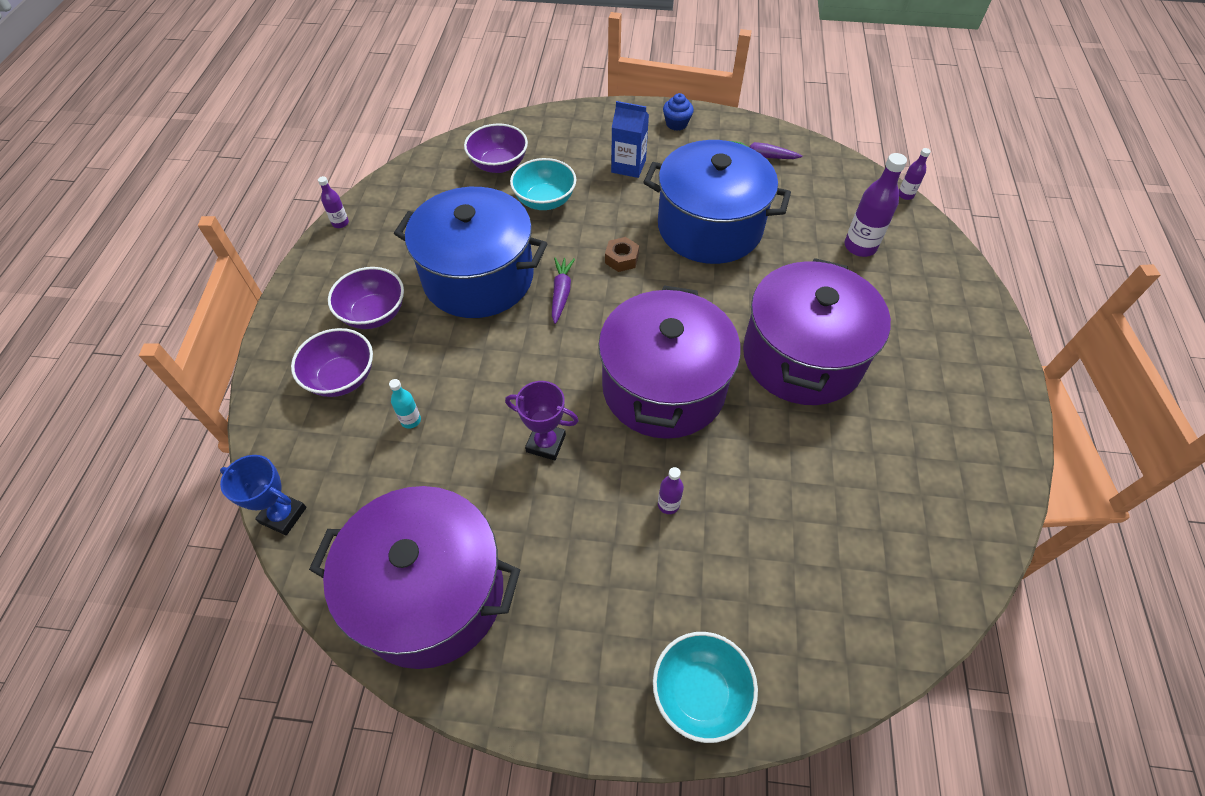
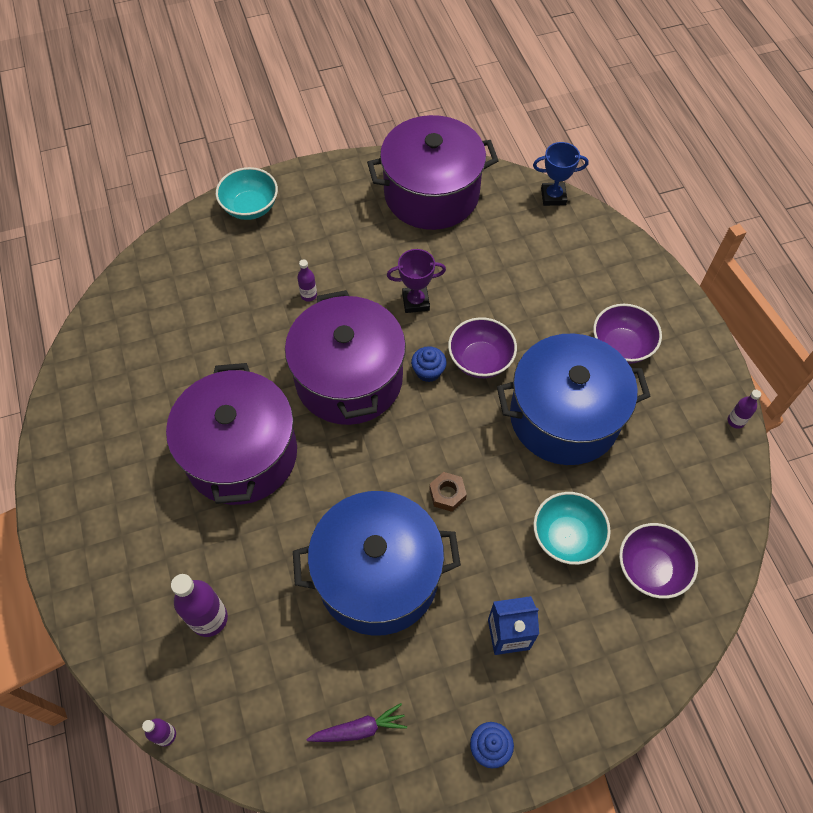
camera: 155 degrees right, 5 degrees up
purple bowl [291,328,373,397] -> purple bowl moved to [448,317,517,378]
turquoise bottle [389,379,421,429] -> none
purple carrot [552,257,575,324] -> none
none -> blue cupcake [411,346,447,382]

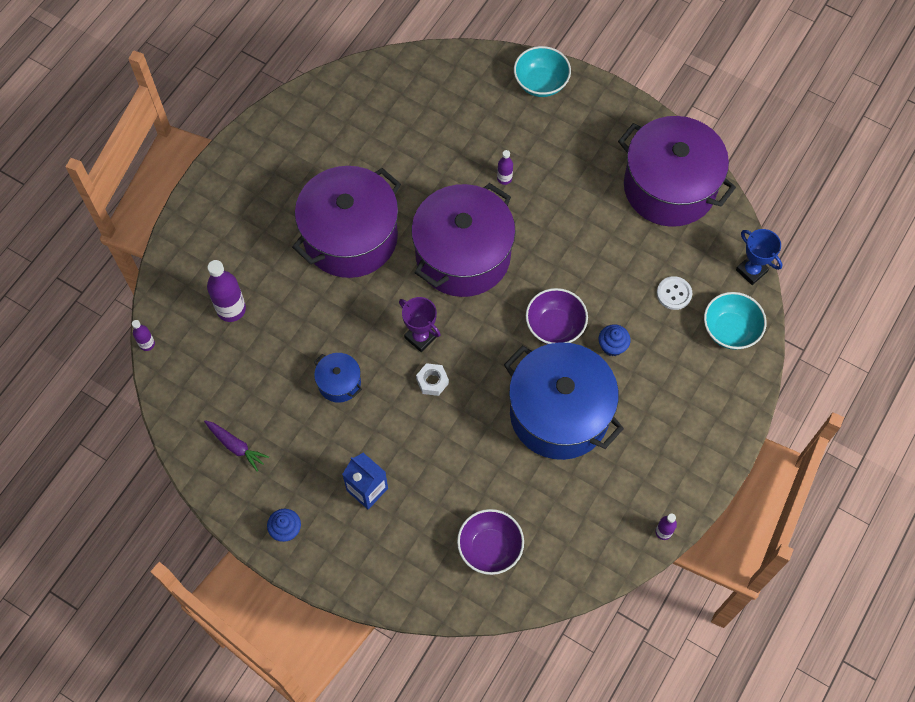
camera: 50 degrees right, 5 degrees up
blue pot [293,491,461,636] -> blue pot [314,353,362,403], size x0.44
purple trophy [387,249,446,313] -> purple trophy moved to [399,297,441,352]
blue cupcake [411,346,447,382] -> blue cupcake moved to [599,324,631,356]
brown nut [429,472,467,512] -> white nut [416,363,449,396]
turquoise bowl [533,492,611,565] -> turquoise bowl moved to [704,292,767,350]
purple bowl [593,304,662,364] -> none
none -> white button [657,276,692,310]

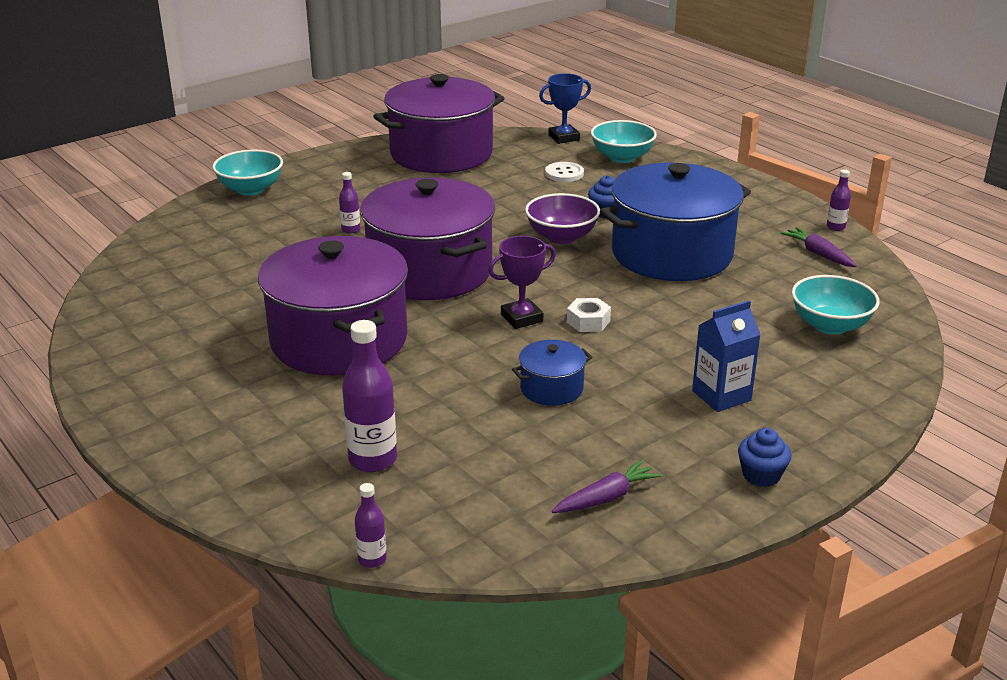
camera: 70 degrees left, 35 degrees down
purple bowl [457,509,524,575] -> turquoise bowl [792,275,880,335]
none -> purple carrot [781,227,857,267]

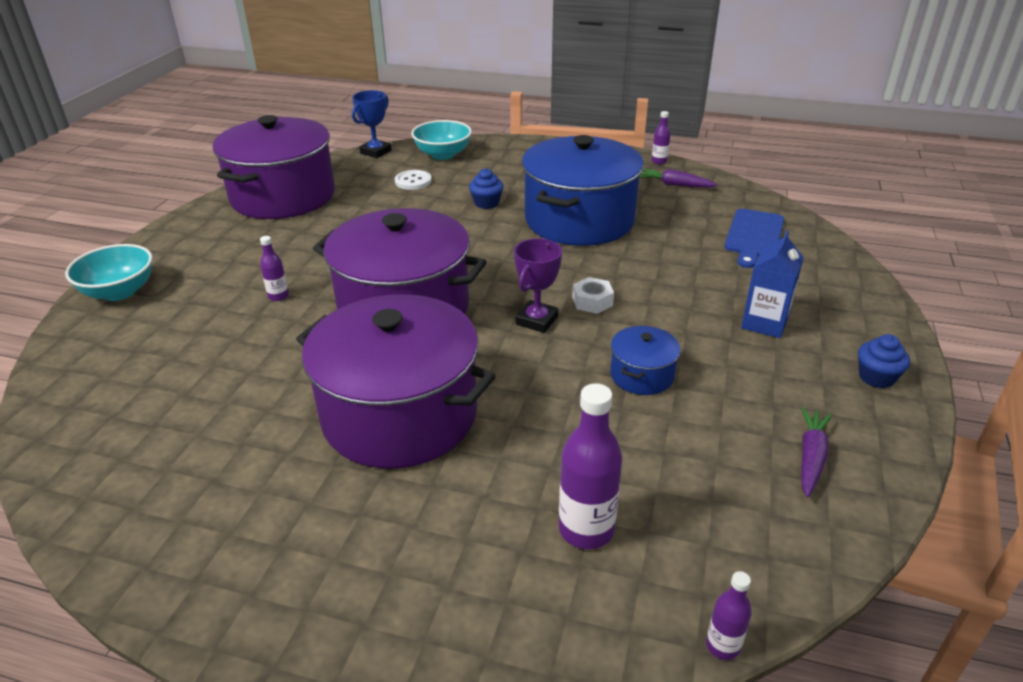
camera: 35 degrees left, 5 degrees up
purple bowl [525,193,600,244] -> none
turquoise bowl [792,275,880,335] -> blue cutting board [725,209,784,268]

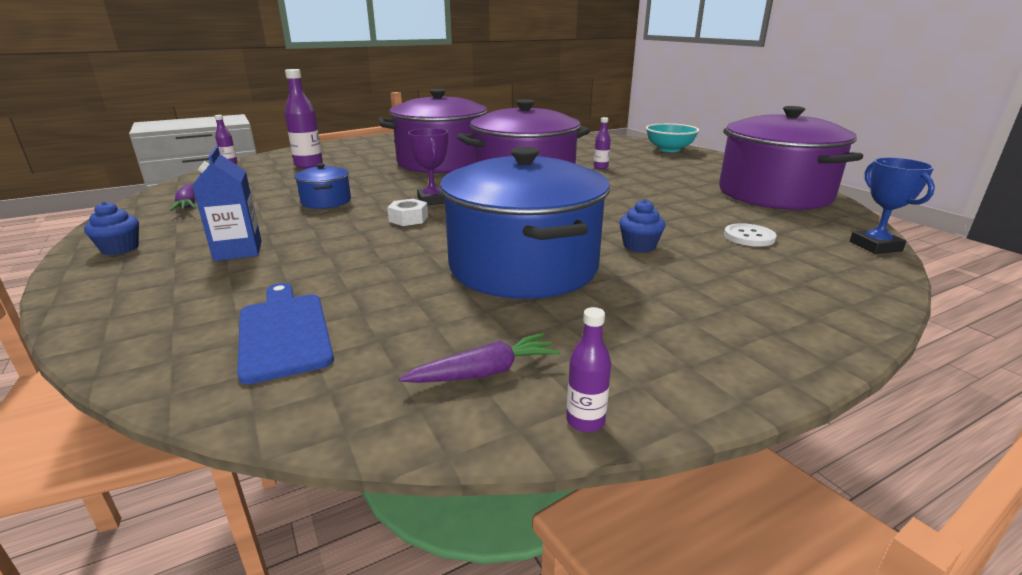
camera: 135 degrees right, 10 degrees down
turquoise bowl [411,120,472,160] -> none

